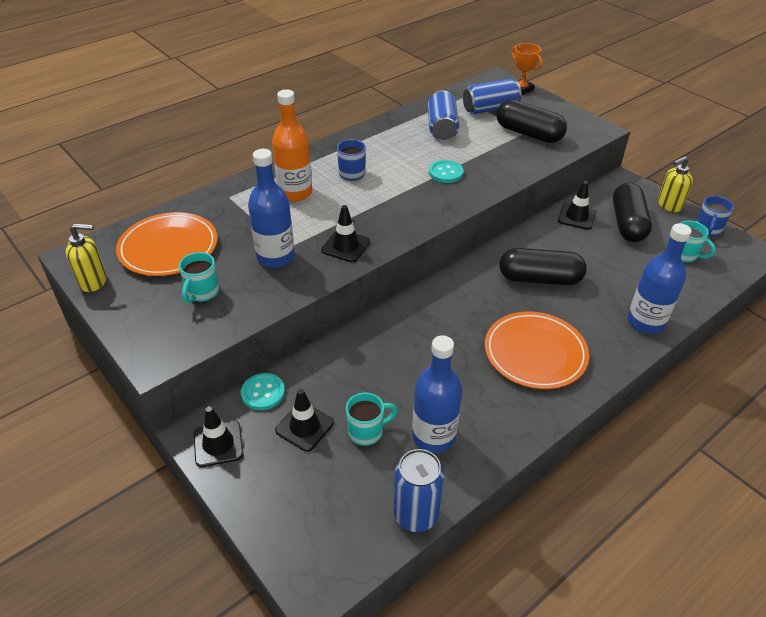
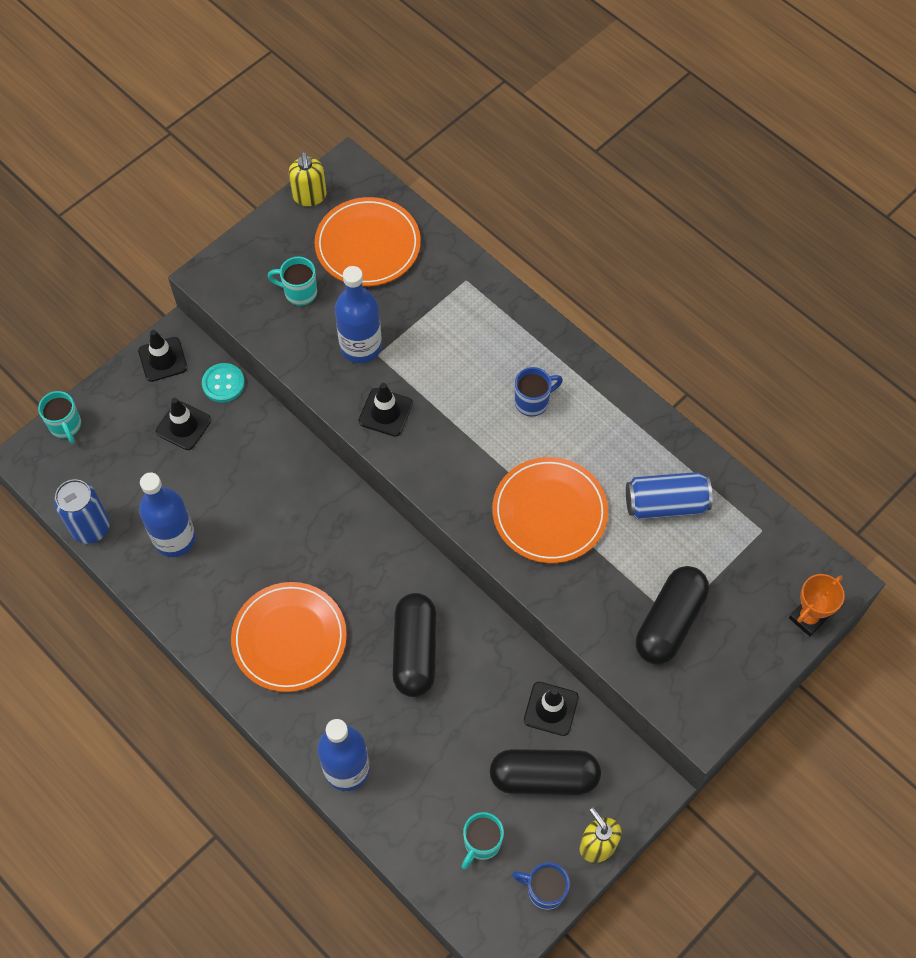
camera: 85 degrees right, 20 degrees up
orange bottle [272,89,312,202] -> none
turquoise mug [346,392,398,446] -> turquoise mug moved to [38,391,81,444]
turquoise button [429,160,464,183] -> orange plate [492,457,608,563]
blue can [463,79,521,114] -> none

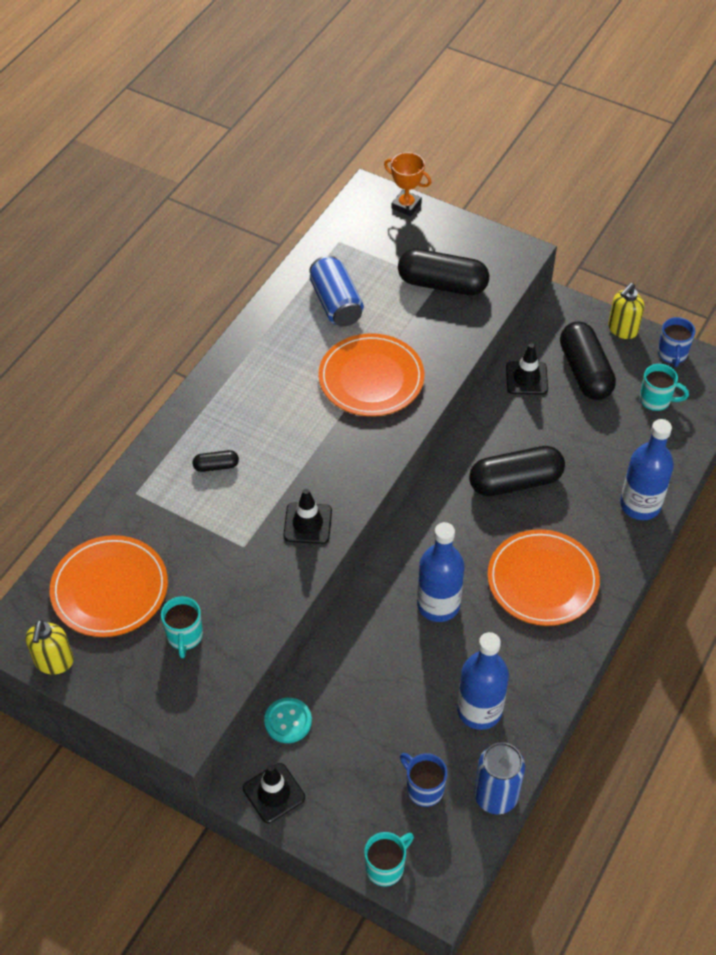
camera: 105 degrees left, 10 degrees down
black traffic cone [156,398,211,450] -> none
yellow soap dispenser [289,152,327,206] -> yellow soap dispenser turned 120 degrees clockwise [26,620,74,675]
blue bottle [335,266,382,363] -> blue bottle moved to [417,522,464,622]
blue mug [515,367,563,417] -> blue mug moved to [400,753,447,807]
none -> black capsule [193,450,239,472]

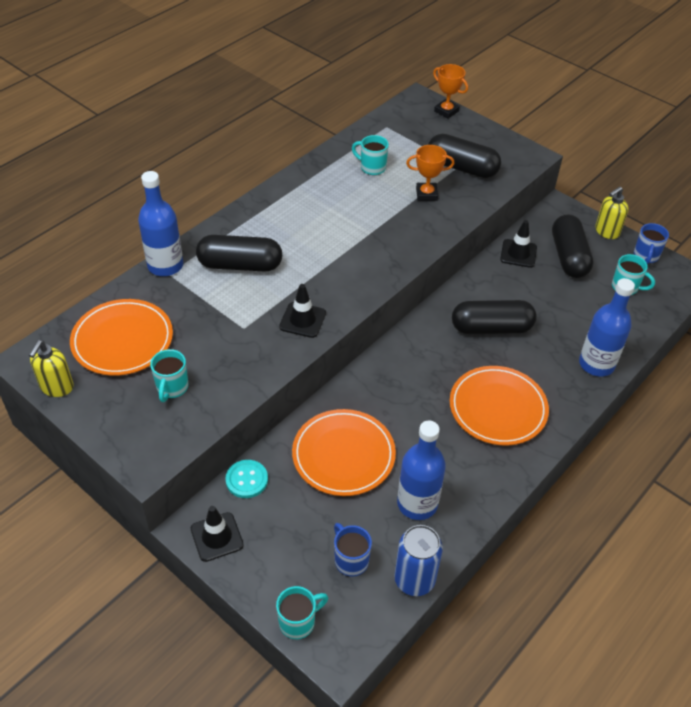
camera: 10 degrees right, 5 degrees down
black capsule [193,450,239,472] -> black capsule [196,235,282,272], size x2.19
blue can [310,255,364,327] -> turquoise mug [352,135,389,175]
orange plate [318,333,424,416] -> orange plate moved to [292,409,396,496]
blue bottle [417,522,464,622] -> blue bottle moved to [138,171,183,276]
none -> orange trophy [406,145,455,201]

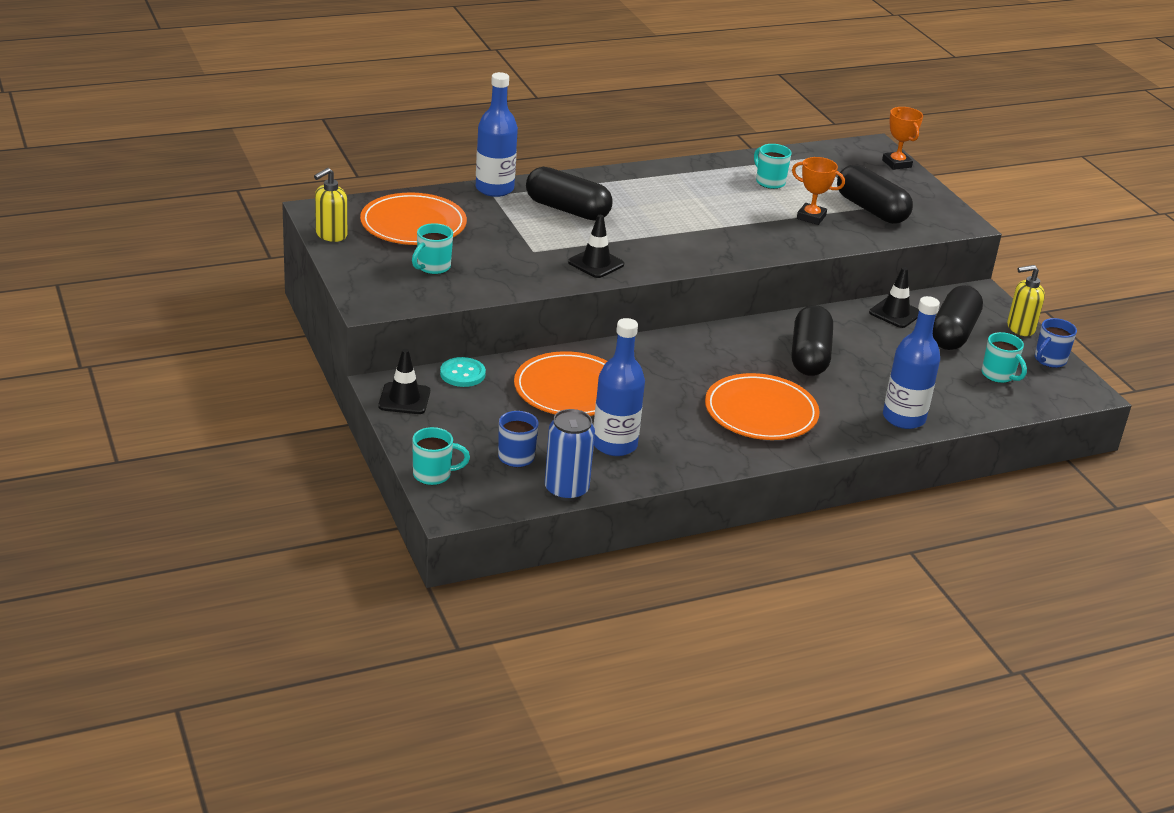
camera: 25 degrees right, 15 degrees down
black capsule [452,300,537,334] -> black capsule turned 75 degrees clockwise [792,305,833,376]

